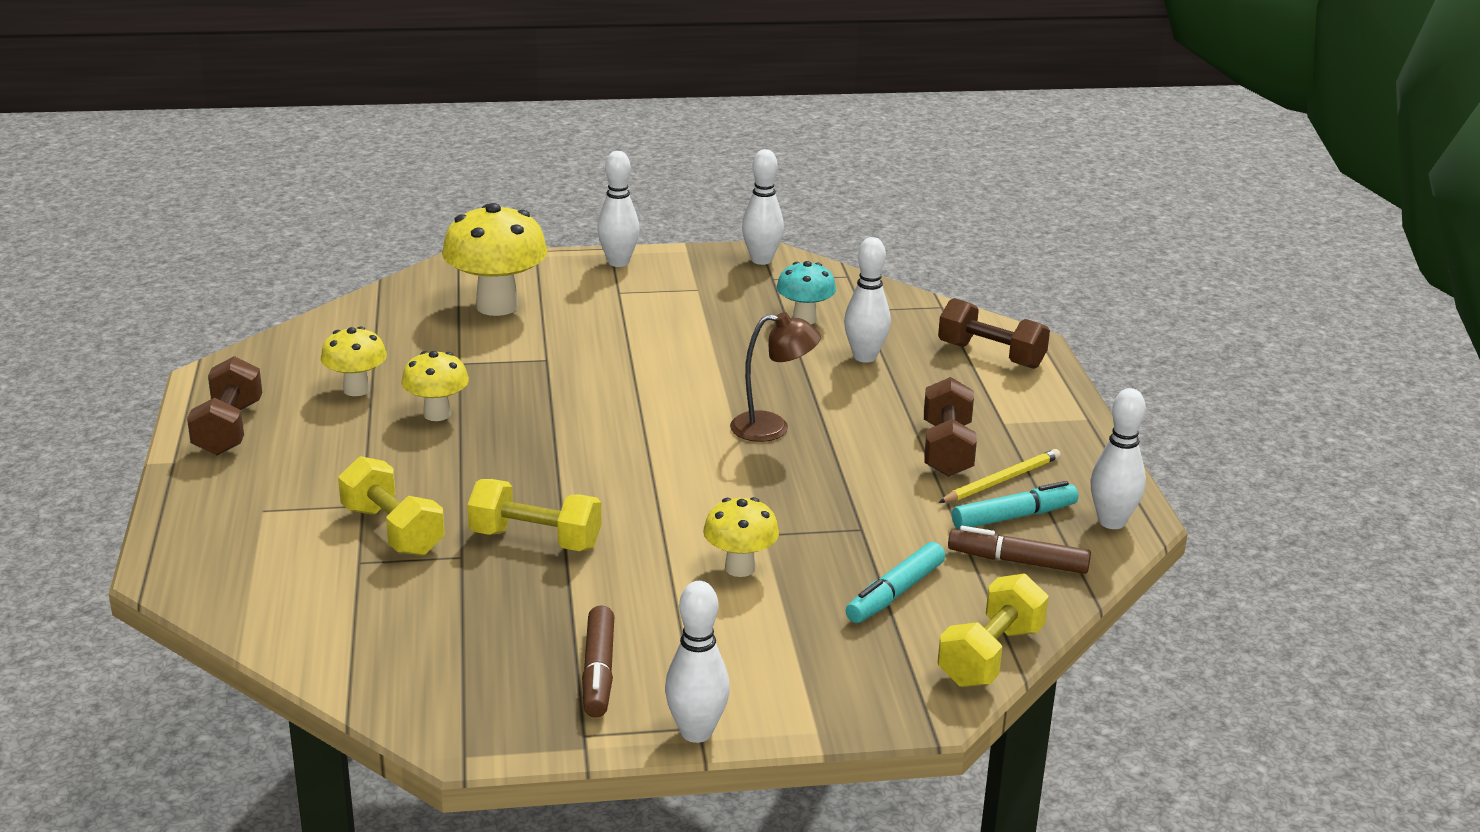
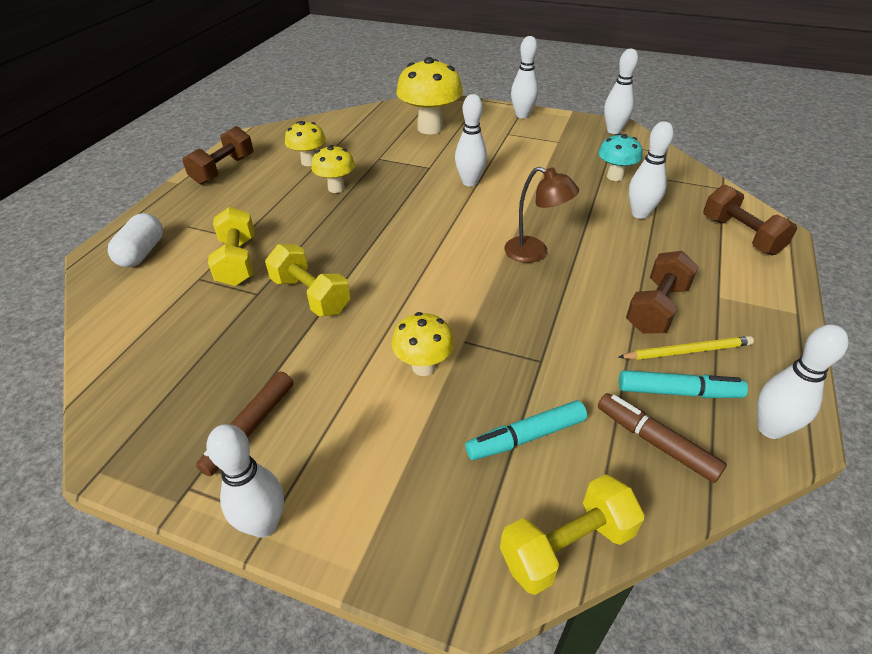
camera: 30 degrees right, 15 degrees up
none -> white capsule [108,213,163,267]
none -> white bowling pin [455,94,487,187]

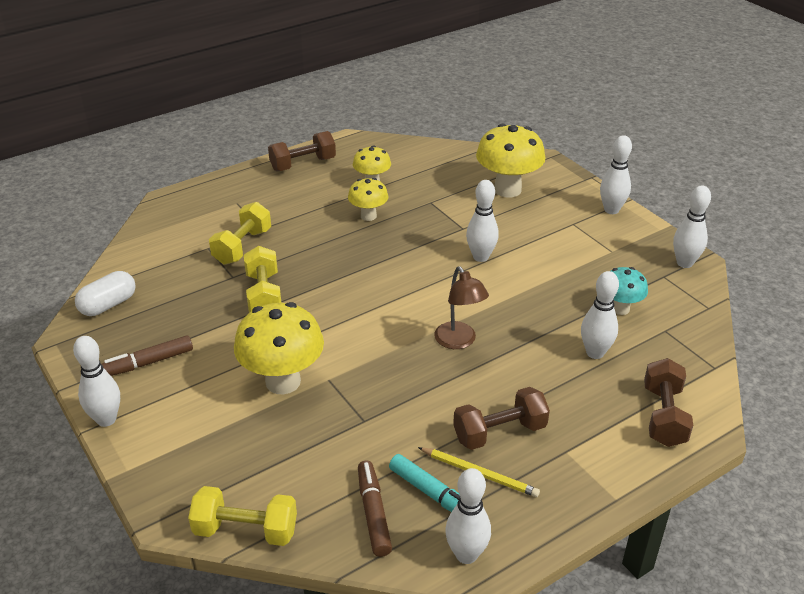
camera: 35 degrees right, 5 degrees down
white capsule [108,213,163,267] -> white capsule moved to [75,271,136,316]
yellow mushroom [392,312,454,376] -> yellow mushroom [234,302,324,394], size x1.75
turquoise marker [465,400,587,460] -> none

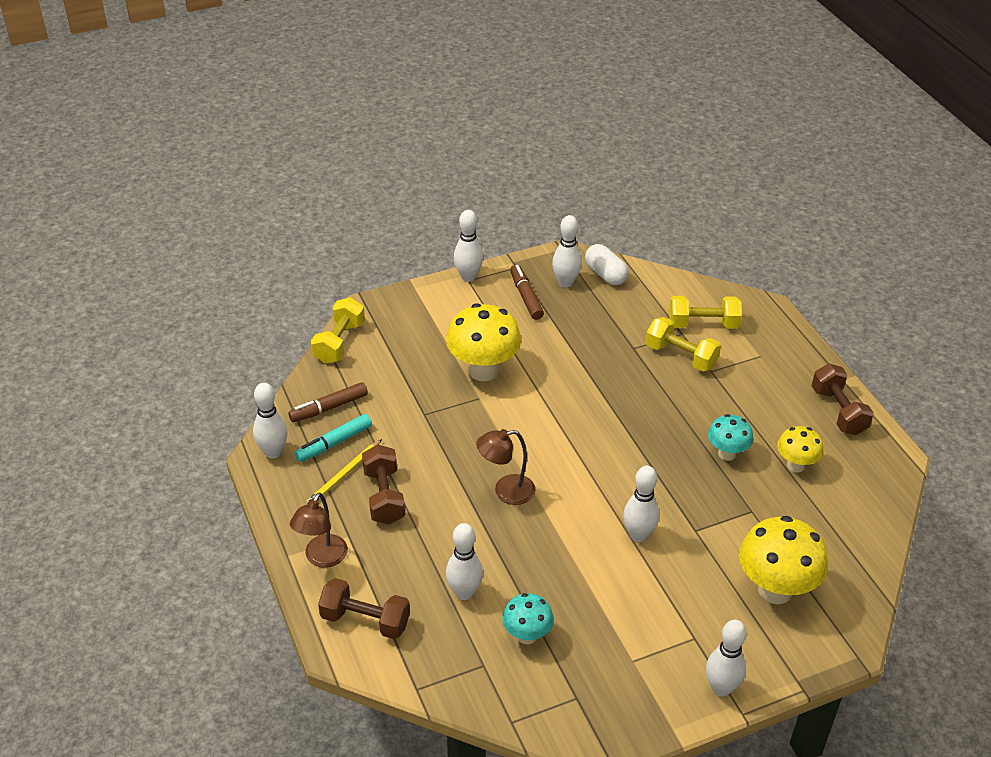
camera: 100 degrees right, 5 degrees up
yellow dumbbell [244,246,281,312] -> yellow dumbbell moved to [669,296,742,329]
yellow mushroom [348,178,389,221] -> turquoise mushroom [708,414,753,461]
brown marker [358,461,392,557] -> brown marker turned 150 degrees clockwise [288,382,368,422]
white bowling pin [673,185,711,268] -> white bowling pin moved to [552,215,582,288]
none -> brown lamp [290,493,348,568]

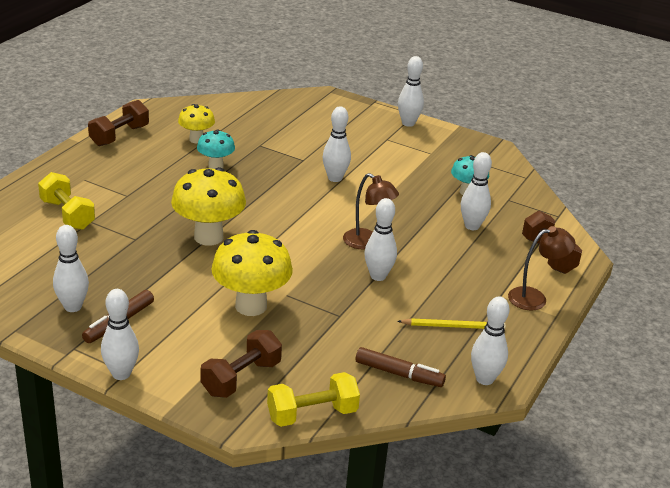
camera: 130 degrees left, 10 degrees down
turquoise marker [295,414,372,462] -> none
brown dumbbell [362,445,405,524] -> brown dumbbell moved to [200,330,282,398]
white capsule [585,244,629,285] -> none
yellow dumbbell [645,317,721,372] -> none
yellow mushroom [739,516,828,604] -> yellow mushroom moved to [171,167,246,246]
none -> white bowling pin [365,198,397,281]

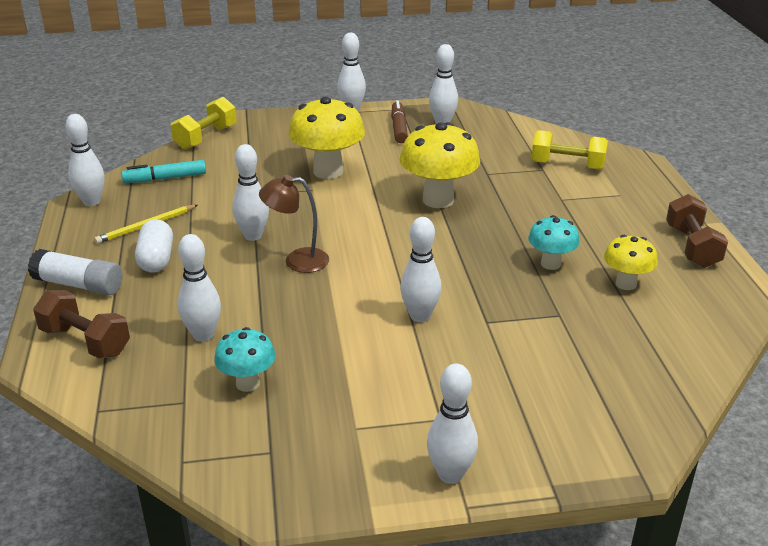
camera: 145 degrees right, 0 degrees up
brown dumbbell [200,330,282,398] -> none
brown marker [355,347,446,387] -> turquoise marker [121,160,206,183]
brown lamp [508,226,576,311] -> white glue stick [28,249,123,295]
none -> white capsule [135,219,173,273]

